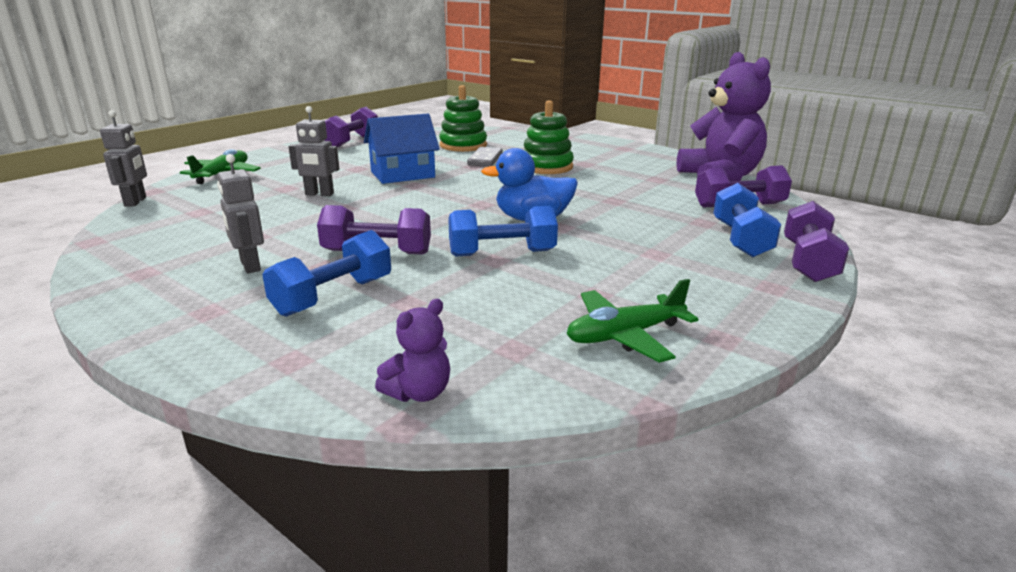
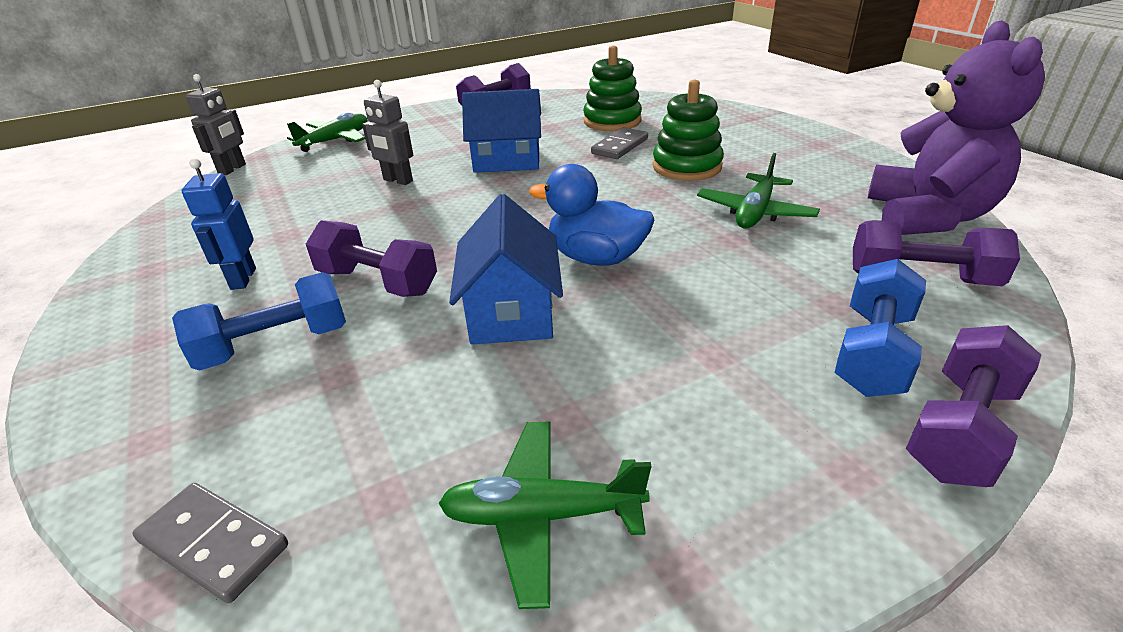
camera: 25 degrees right, 10 degrees up
grey robot [217,154,264,274] -> blue robot [182,158,256,290]
purple teddy bear [375,299,450,402] -> grey domino [132,483,288,603]
blue dumbbell [448,206,558,257] -> blue house [449,194,563,344]
none -> green plane [697,153,820,228]

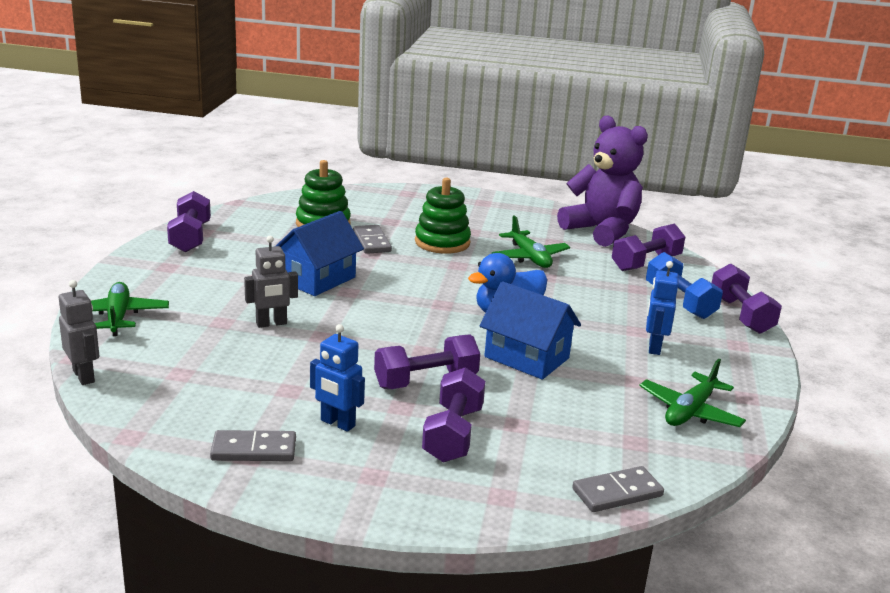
camera: 55 degrees left, 10 degrees down
blue dumbbell [172,272,346,370] -> purple dumbbell [422,367,486,463]
none -> grey domino [210,430,296,461]
none -> blue robot [646,261,679,355]

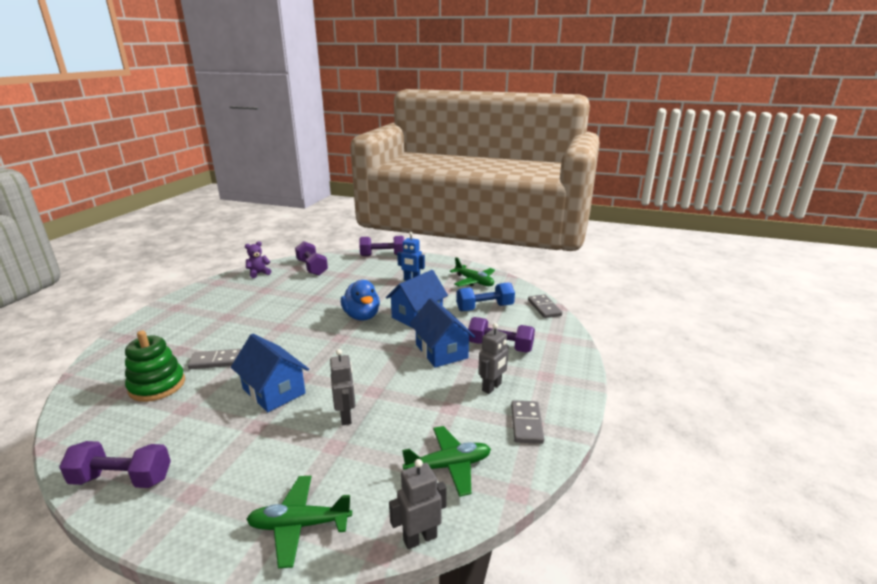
camera: 80 degrees left, 0 degrees up
blue robot [310,324,365,432] -> grey robot [478,323,509,394]
purple dumbbell [374,334,480,389] -> blue house [410,298,475,368]
green stacking toy [415,178,471,254] -> none
green plane [492,215,570,268] -> green plane moved to [402,426,491,497]
purple teddy bear [557,116,648,247] -> purple teddy bear [245,241,271,278], size x0.43
blue dumbbell [646,252,723,319] -> blue dumbbell moved to [456,282,515,312]

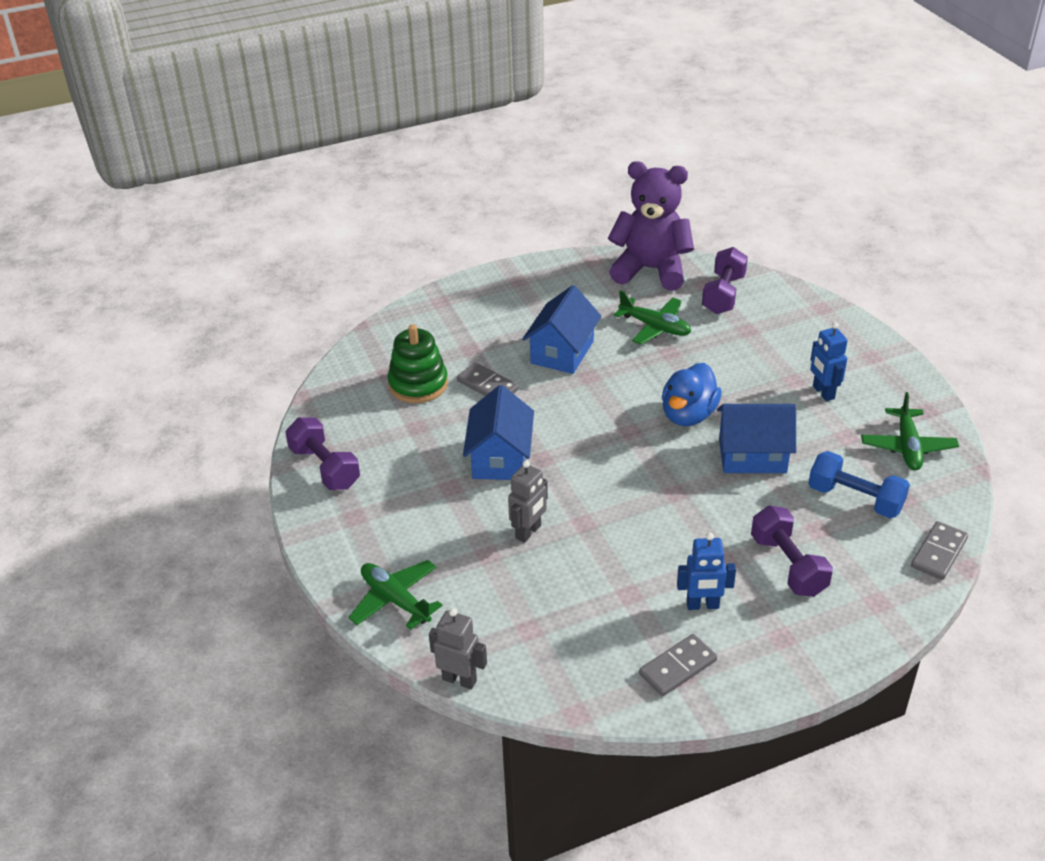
camera: 50 degrees right, 15 degrees up
purple teddy bear [245,241,271,278] -> purple teddy bear [608,161,694,291], size x2.30
purple dumbbell [359,236,404,256] -> none
green plane [402,426,491,497] -> green plane moved to [614,290,691,345]
blue house [410,298,475,368] -> blue house moved to [522,285,601,374]
grey robot [478,323,509,394] -> blue robot [677,533,736,610]

